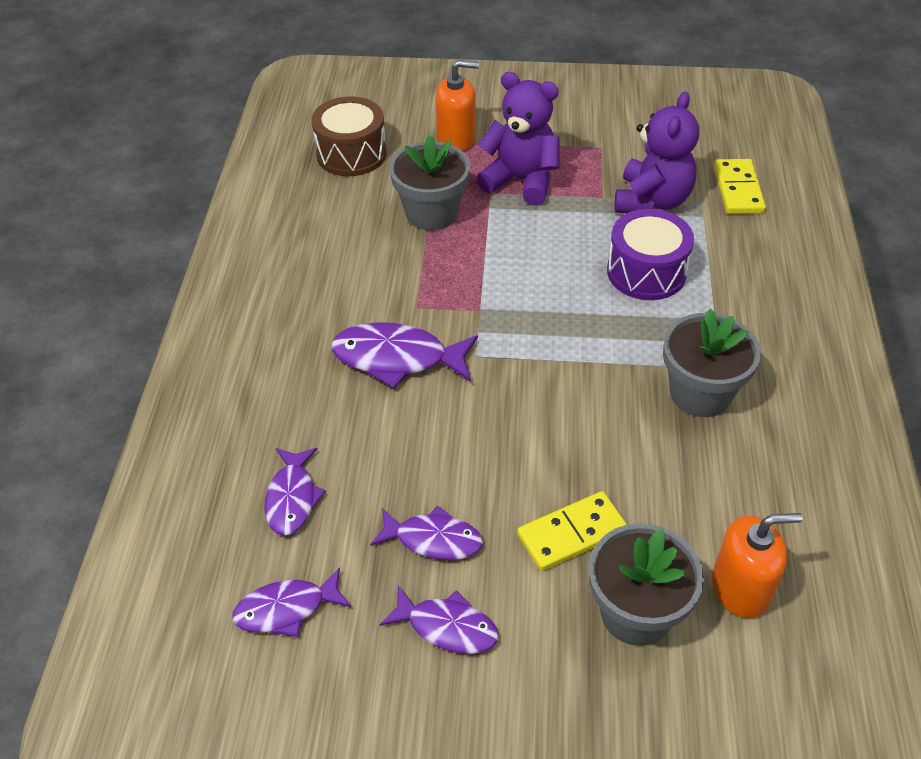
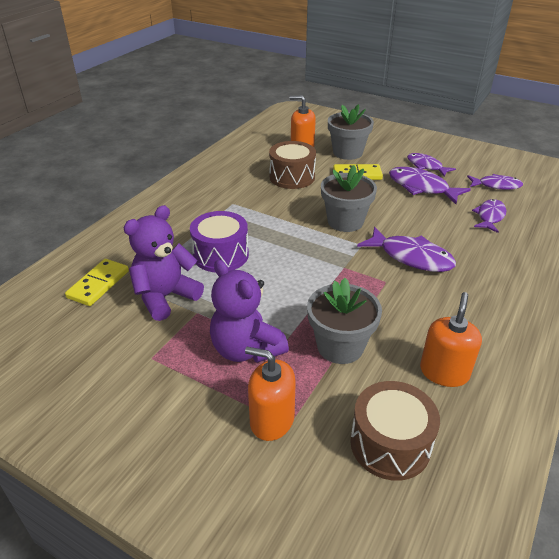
camera: 155 degrees left, 10 degrees down
purple fish [370,506,483,560] -> purple fish [389,167,471,204], size x1.52
grey flower pot [663,309,761,417] -> grey flower pot moved to [321,165,377,232]
none -> brown drum [269,141,316,189]
none -> orange soap dispenser [420,292,482,387]

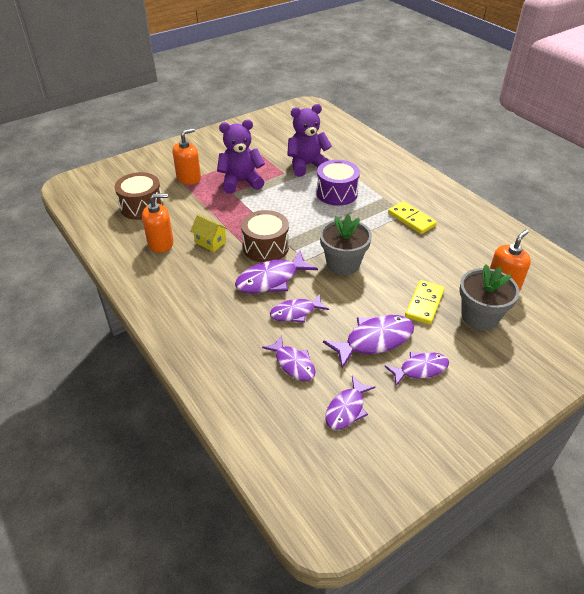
camera: 115 degrees right, 5 degrees up
yellow domino [65,259,129,306] -> yellow domino moved to [388,201,437,234]
purple teddy bear [124,205,204,321] -> purple teddy bear turned 90 degrees counterclockwise [287,104,332,177]
brown drum [269,141,316,189] -> brown drum moved to [241,210,289,262]
grey flower pot [307,278,382,364] -> none
orange soap dispenser [420,292,482,387] -> orange soap dispenser turned 60 degrees counterclockwise [142,194,174,253]
none -> yellow house [190,215,228,252]
none -> purple fish [270,294,329,323]

